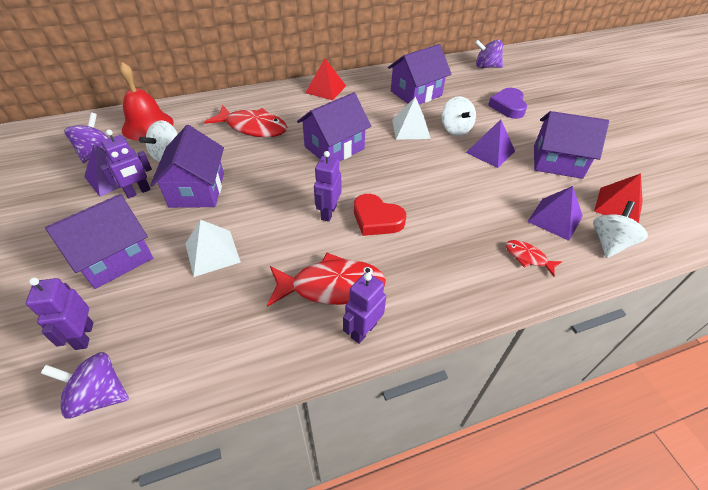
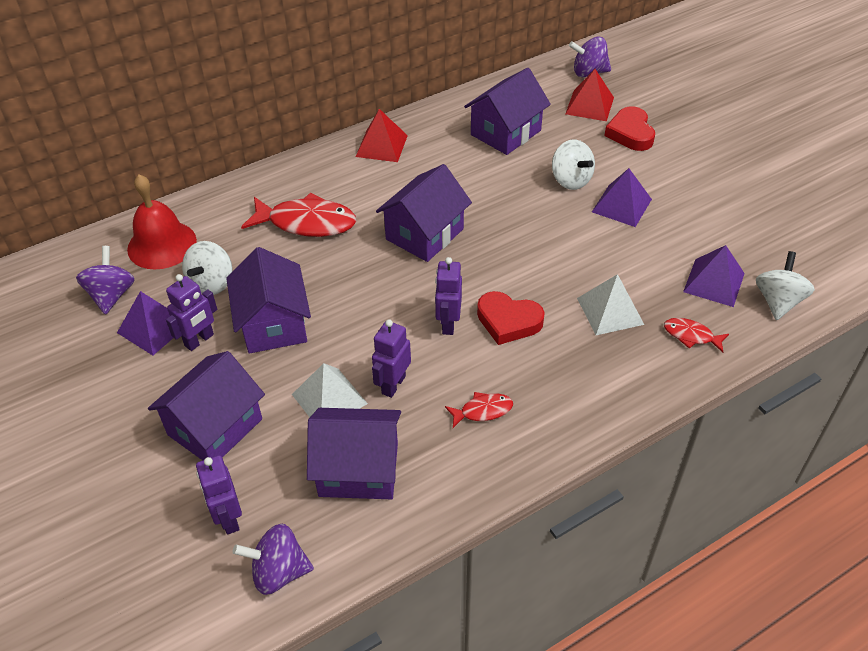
camera: 10 degrees left, 0 degrees up
red fish [267,253,386,307] -> red fish [445,392,513,428], size x0.50
purple robot [343,272,386,344] -> purple robot moved to [372,319,411,398]
white pyramid [392,96,431,140] -> white pyramid moved to [577,274,644,335]
purple heart [488,88,527,119] -> red heart [604,106,655,151]
purple house [534,111,609,179] -> purple house moved to [307,408,401,499]
red pyramid [594,173,643,223] -> red pyramid moved to [565,69,614,121]

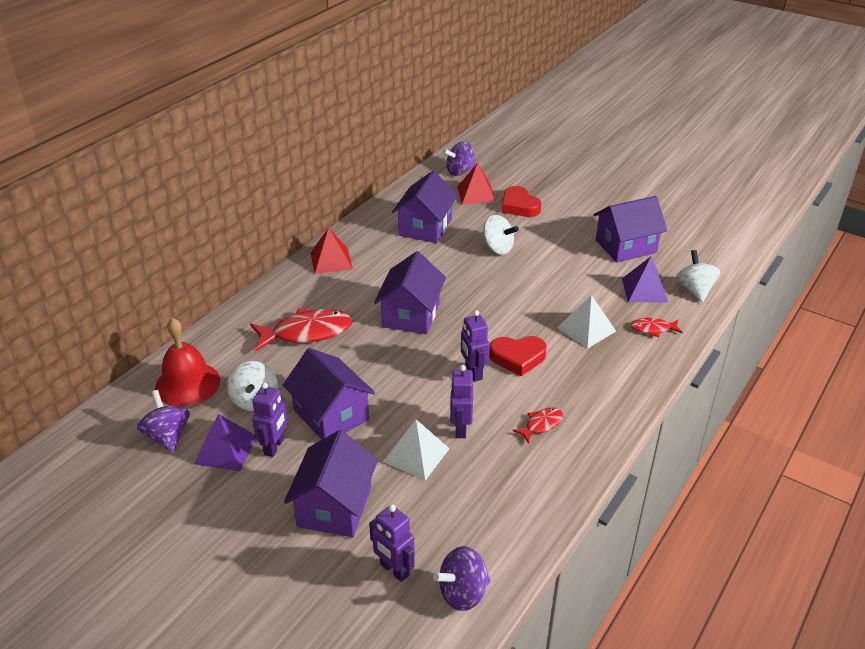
camera: 25 degrees left, 10 degrees down
purple house [307,408,401,499] -> purple house moved to [594,196,667,262]
purple pyramid [592,168,652,227] -> none

